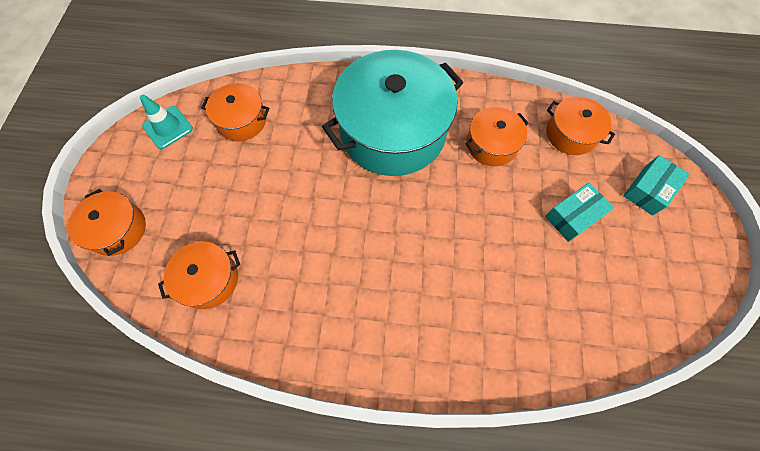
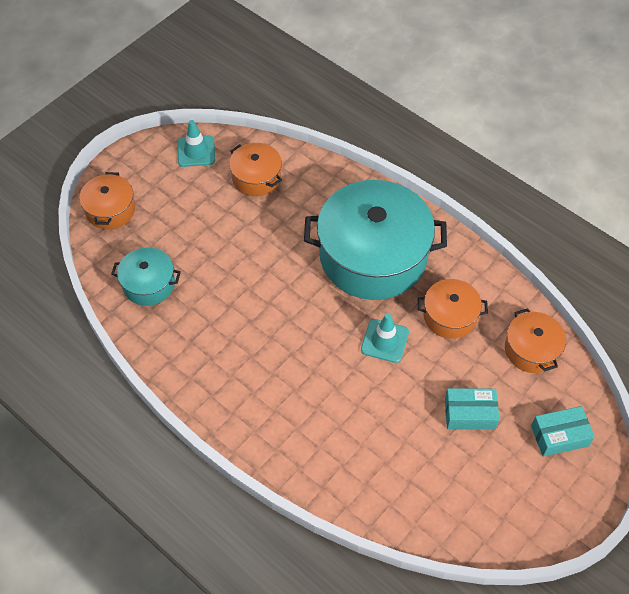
camera: 35 degrees right, 10 degrees down
orange pot [158,242,240,309] -> turquoise pot [111,247,181,306]
none -> turquoise traffic cone [361,313,409,363]

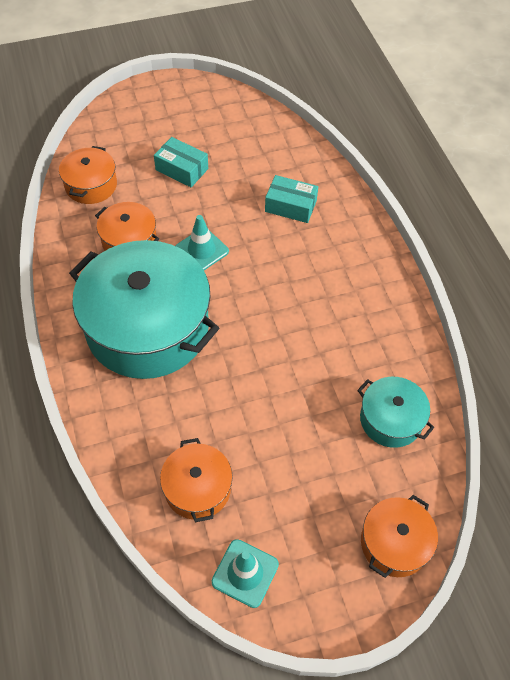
camera: 150 degrees left, 0 degrees up
turquoise box [531,406,595,457] -> turquoise box moved to [265,175,318,223]

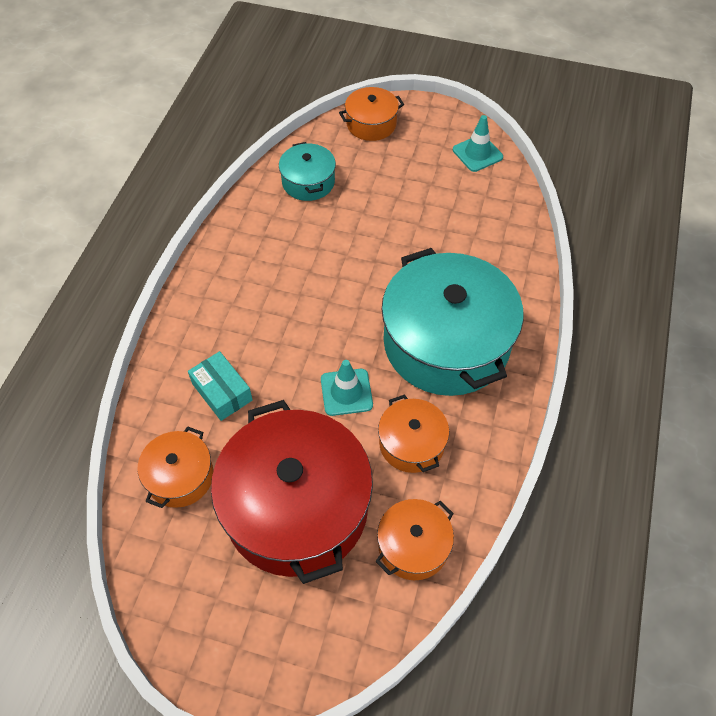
camera: 145 degrees left, 0 degrees up
turquoise box [154,137,208,187] -> red pot [211,400,373,584]
orange pot [160,438,233,522] -> orange pot moved to [138,426,213,508]

